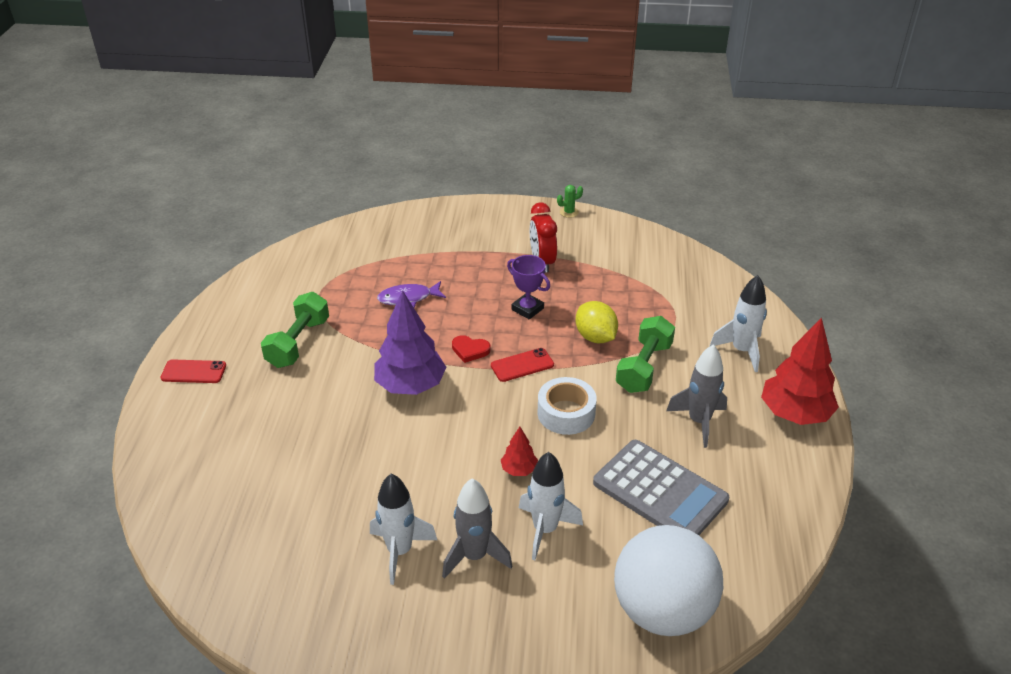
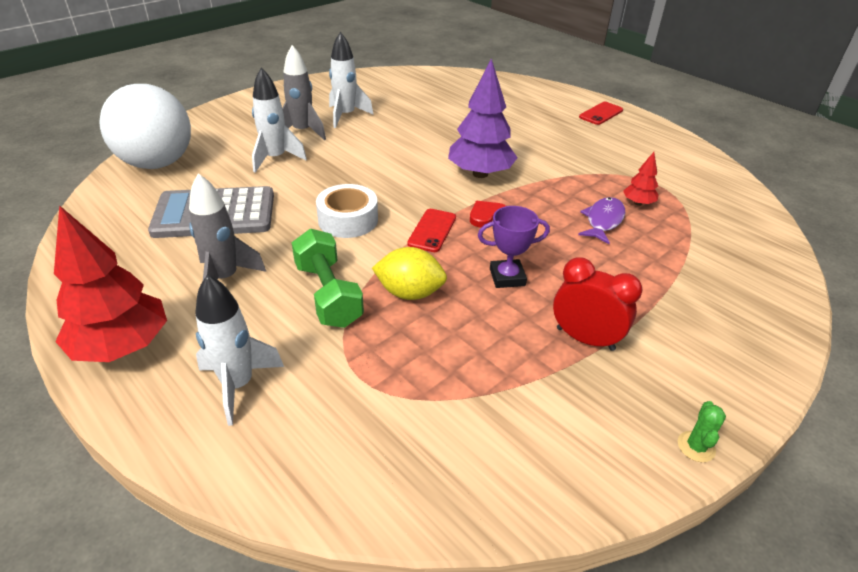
camera: 130 degrees right, 0 degrees up
green dumbbell [261,292,329,368] -> none
red tree [501,426,538,476] -> red tree moved to [623,152,658,206]

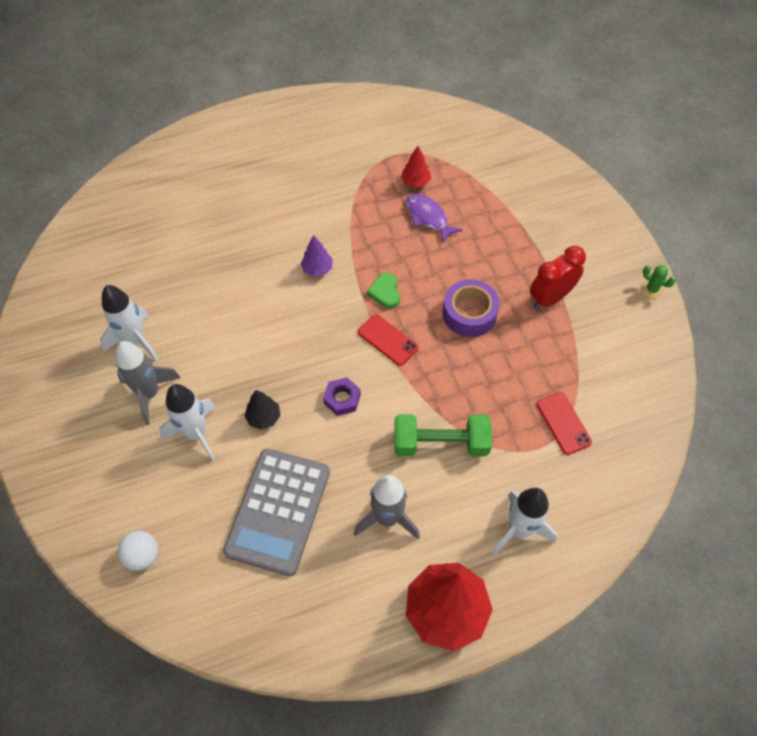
camera: 65 degrees left, 20 degrees up
white ball [99,84,191,169] -> white ball [117,531,158,571], size x0.40
white tape [316,184,378,238] -> purple nut [323,377,361,416]
yellow lemon [372,247,447,300] -> none
purple tree [448,58,518,178] -> purple tree [301,235,332,277], size x0.48
red heart [470,201,506,227] -> green heart [367,273,400,308]
purple trophy [478,206,550,288] -> purple tape [443,279,500,337]
red phone [579,102,623,125] -> red phone moved to [537,392,592,455]
none -> black tree [244,390,280,430]

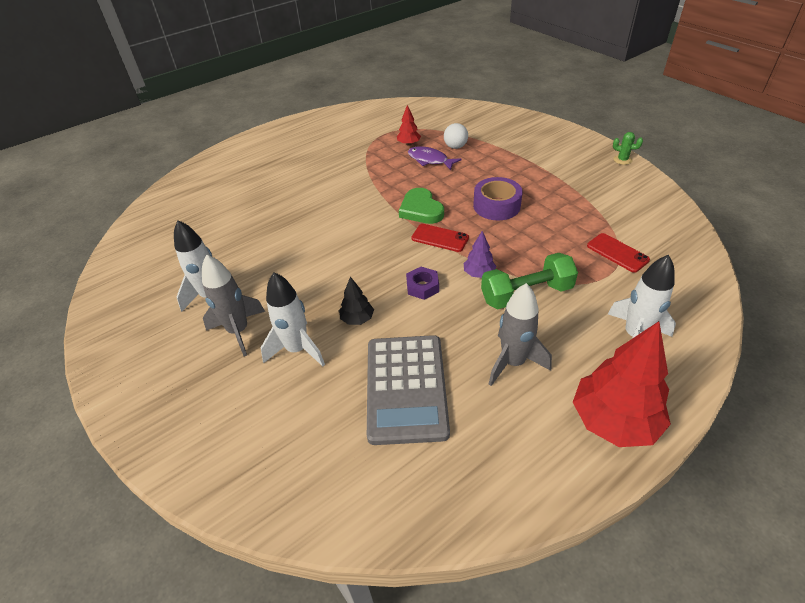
camera: 15 degrees left, 15 degrees down
white ball [117,531,158,571] -> white ball moved to [444,123,468,149]
purple tree [301,235,332,277] -> purple tree moved to [464,231,496,278]
green heart [367,273,400,308] -> green heart [399,188,444,224], size x1.52
red clock [530,246,586,309] -> none

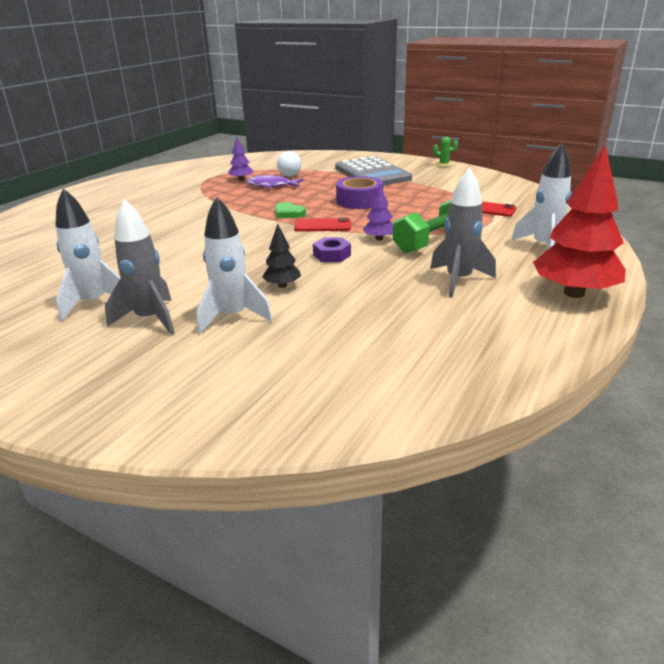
camera: 25 degrees left, 15 degrees down
grey calculator [367,335,450,445] -> grey calculator moved to [335,156,412,185]
red tree [397,105,421,146] -> purple tree [228,137,253,181]
green heart [399,188,444,224] -> green heart [275,202,306,218], size x0.66

